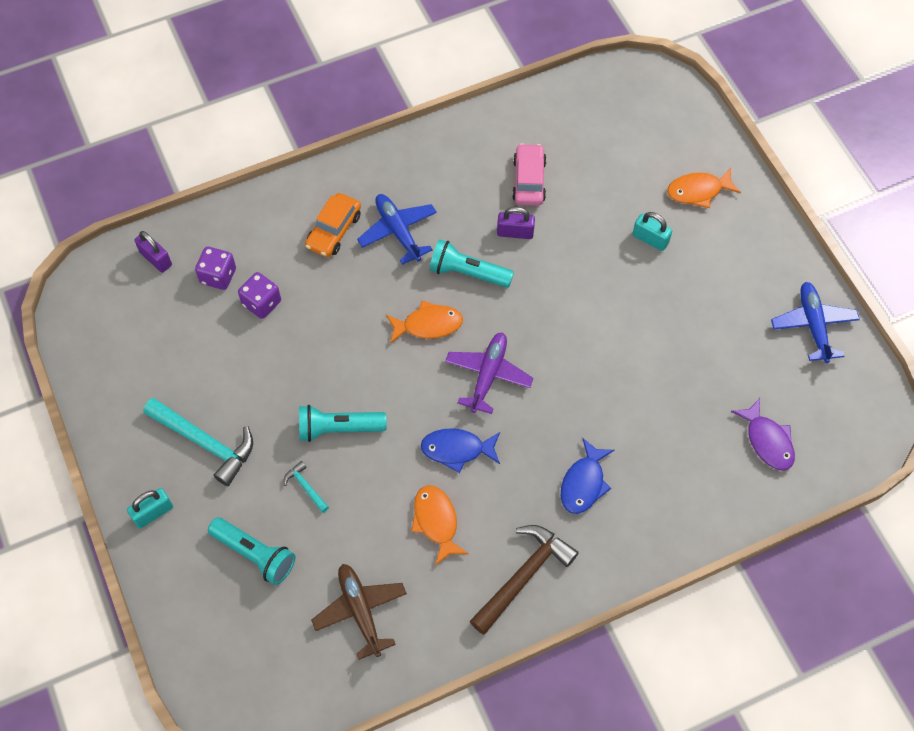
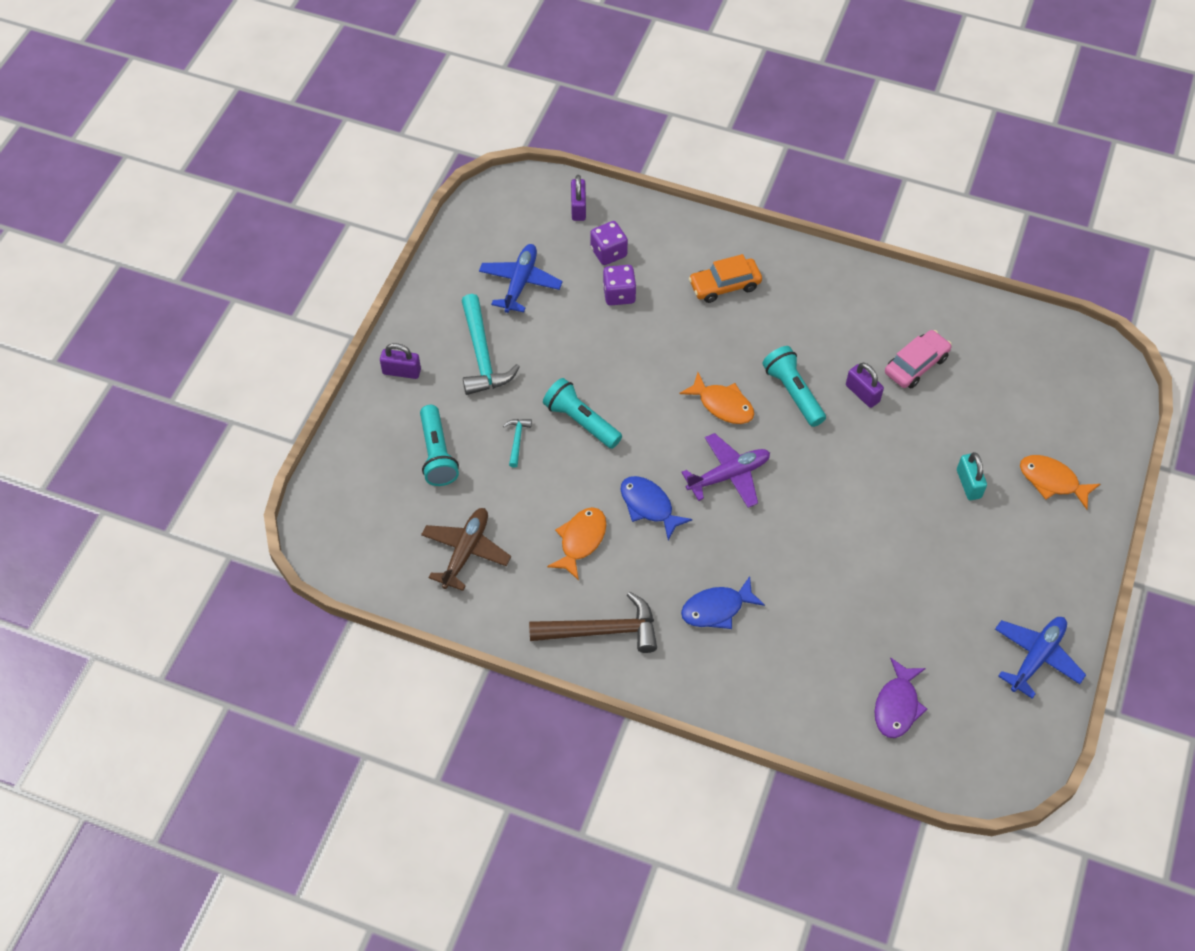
camera: 45 degrees right, 5 degrees down
turquoise padlock [127,488,173,528] -> purple padlock [380,343,421,379]
blue plane [357,194,437,265] -> blue plane moved to [479,244,563,313]

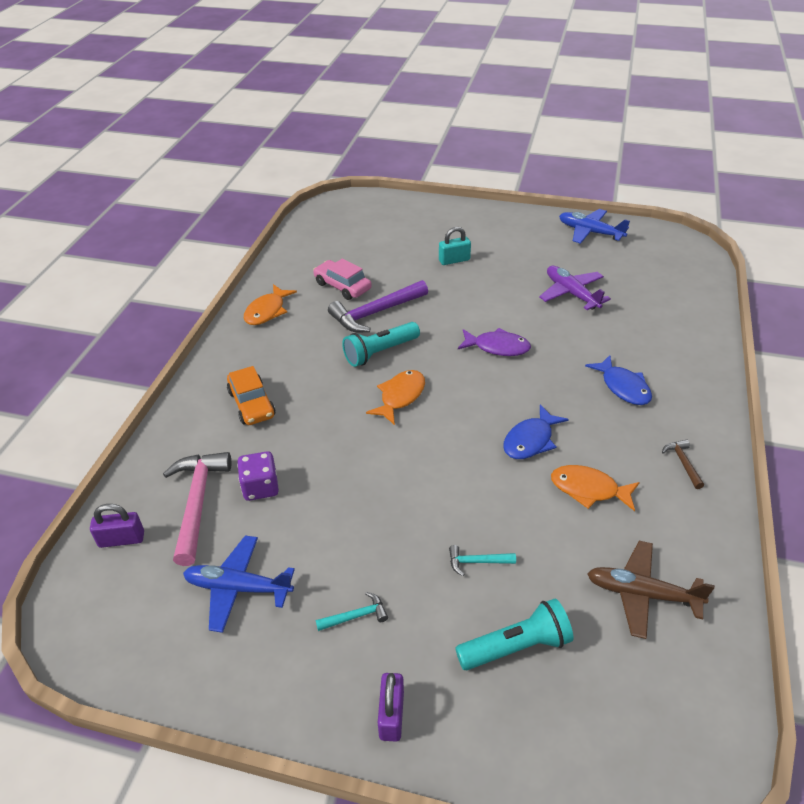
camera: 95 degrees left, 15 degrees down
turquoise hammer [462,294,520,395] -> turquoise hammer [316,592,388,631], size x0.47
brown hammer [529,592,657,653] -> brown hammer [662,439,704,489], size x0.47
turquoise flashlight [543,378,622,449] -> none
purple dice [590,221,628,265] -> pink hammer [163,452,231,566]
purple plane [681,433,770,508] -> purple plane moved to [539,266,611,310]
purple padlock [846,363,884,408] -> purple hammer [328,280,428,333]
purple fish [875,657,927,738] -> purple fish moved to [458,328,531,356]
orange fish [1020,455,1100,510] -> orange fish moved to [244,284,297,325]

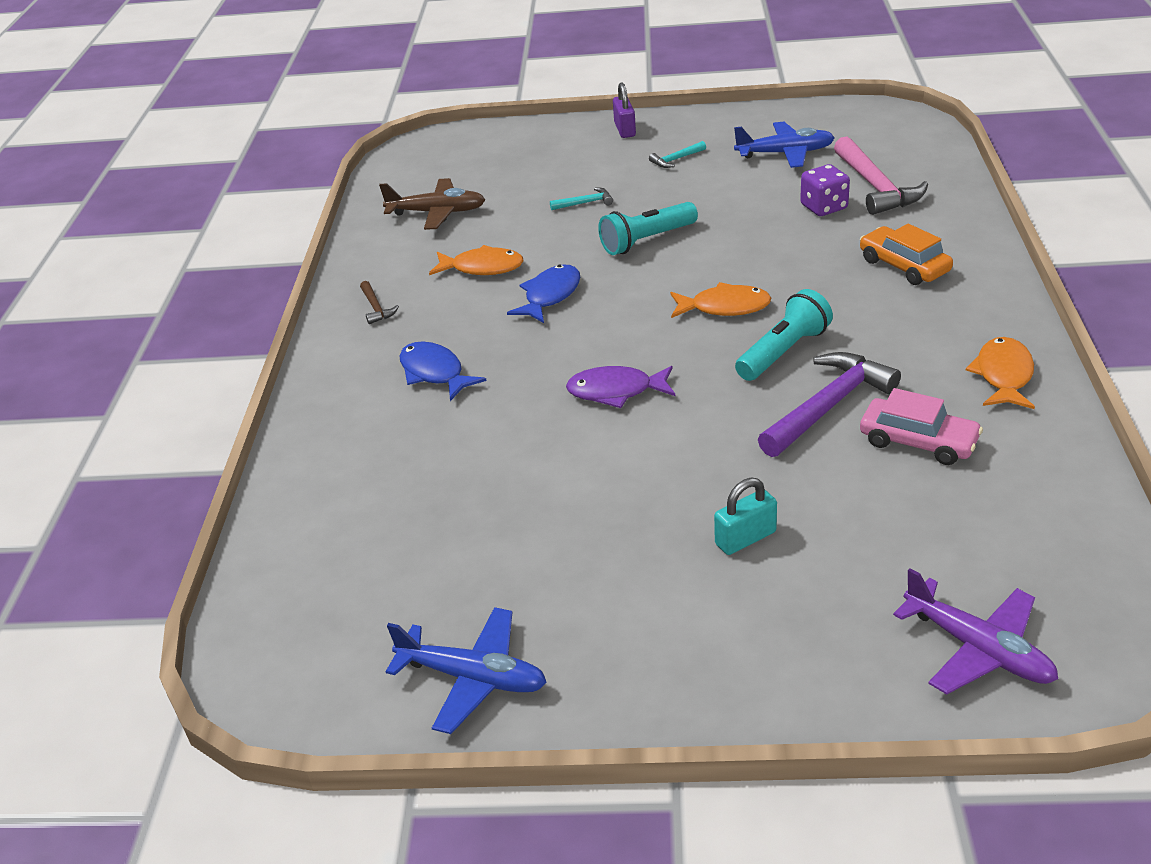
camera: 170 degrees right, 5 degrees down
purple padlock [90,504,144,548] -> none
orange fish [366,370,425,425] -> orange fish turned 105 degrees counterclockwise [670,282,771,318]
turquoise flashlight [455,599,573,670] -> turquoise flashlight moved to [598,202,698,255]
purple plane [539,266,611,310] -> purple plane moved to [893,568,1058,694]

